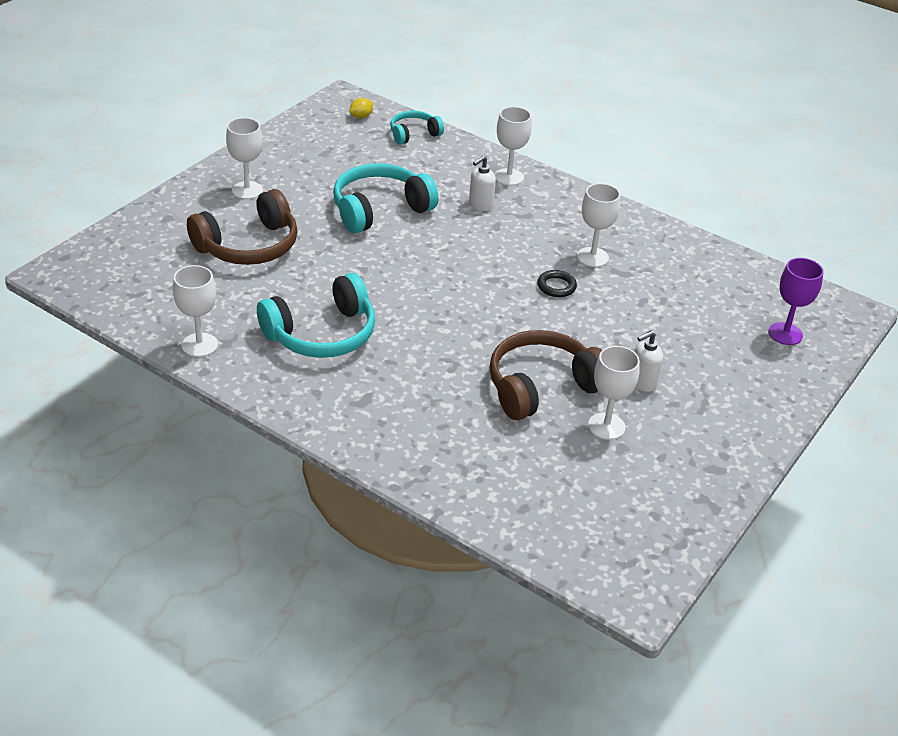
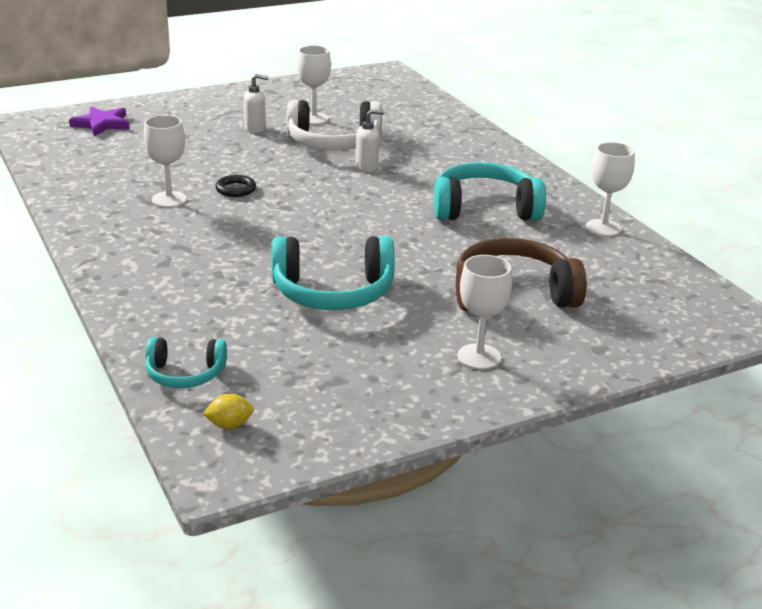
camera: 150 degrees left, 10 degrees down
white soap dispenser [469,156,496,211] -> white soap dispenser moved to [356,109,384,172]
brown headphones [489,330,602,420] -> white headphones [287,99,381,150]
white goblet [495,107,532,186] -> none
purple goblet [768,258,824,345] -> purple star [69,107,129,136]

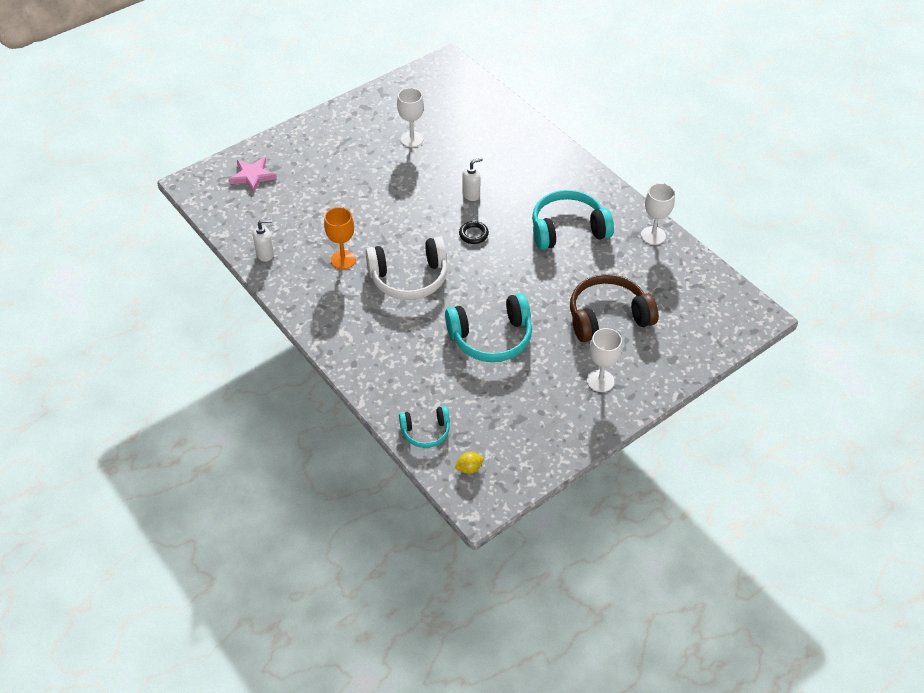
camera: 10 degrees left, 20 degrees up
purple star [69,107,129,136] -> pink star [229,157,277,193]
white goblet [144,115,187,207] -> orange goblet [324,207,356,269]
black ring [215,175,256,197] -> black ring moved to [459,221,489,244]
white soap dispenser [244,74,269,133] -> white soap dispenser moved to [253,219,274,262]
white headphones [287,99,381,150] -> white headphones moved to [365,237,447,300]

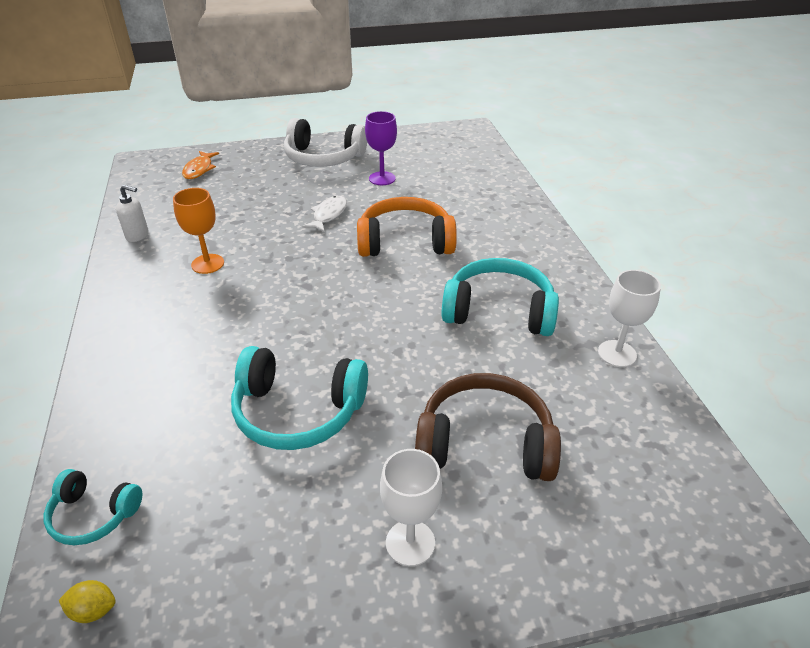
camera: 25 degrees right, 10 degrees down
pink star [229,157,277,193] -> orange fish [182,151,219,179]
white headphones [365,237,447,300] -> white headphones moved to [284,118,367,167]
white goblet [397,88,424,147] -> purple goblet [365,111,397,185]
black ring [459,221,489,244] -> none
white soap dispenser [462,158,483,201] -> orange headphones [357,197,457,257]
none -> white fish [302,196,347,232]

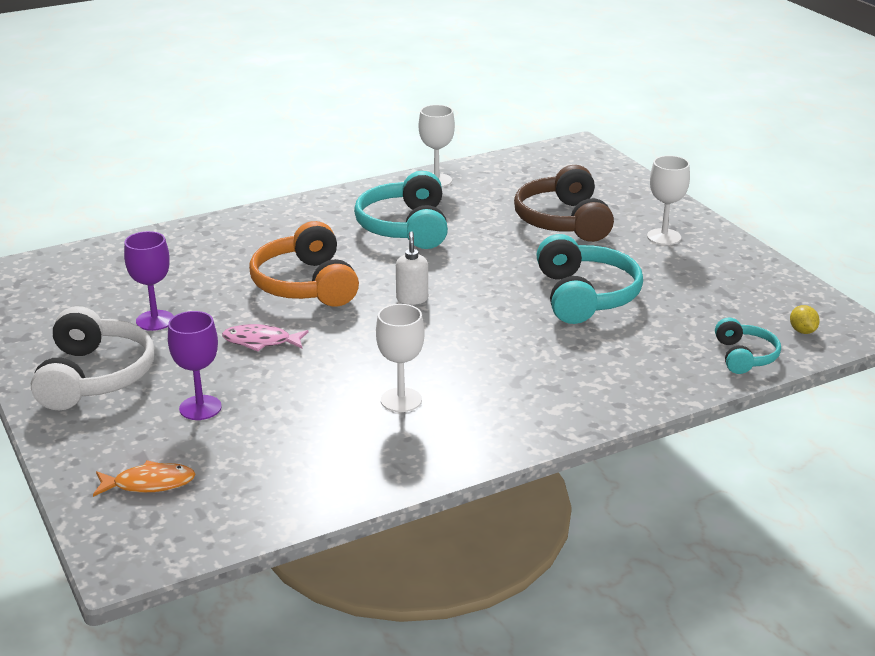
camera: 105 degrees left, 10 degrees down
white soap dispenser [116,185,149,242] -> white soap dispenser moved to [396,231,428,305]
orange goblet [173,188,224,274] -> white goblet [376,304,425,412]
white fish [302,196,347,232] -> pink fish [222,324,309,351]
none -> purple goblet [168,311,222,420]

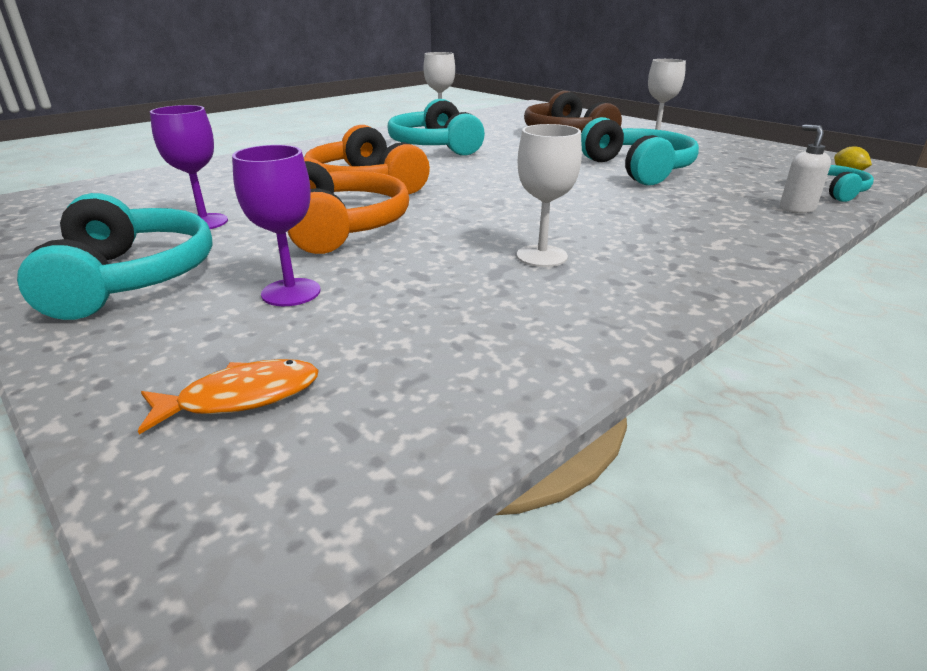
camera: 15 degrees left, 0 degrees up
white headphones [31,306,154,410] -> turquoise headphones [17,193,213,320]
pink fish [222,324,309,351] -> orange headphones [288,157,409,254]
white soap dispenser [396,231,428,305] -> white soap dispenser moved to [780,125,831,213]

